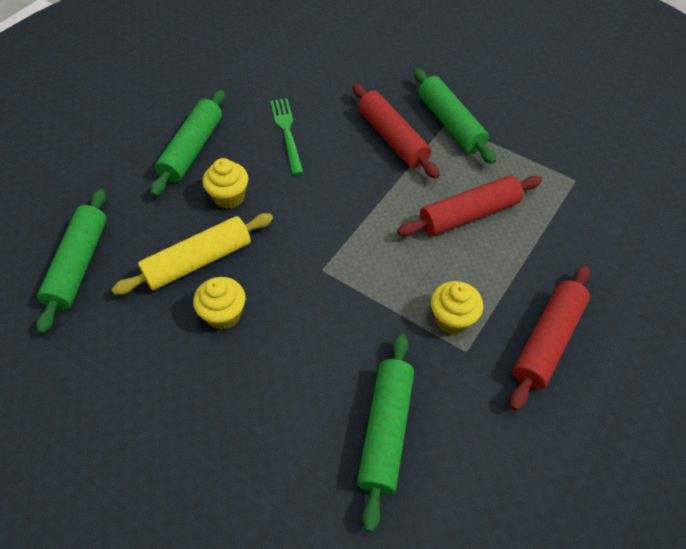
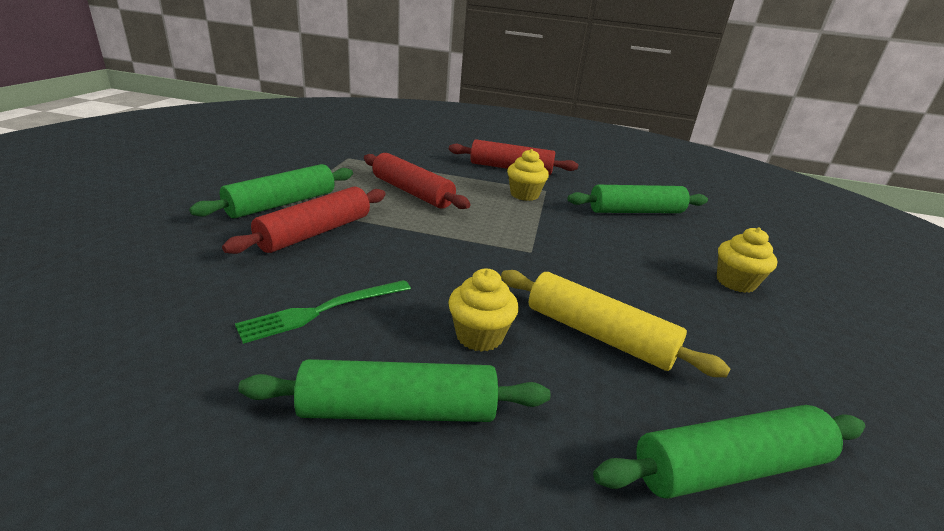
camera: 115 degrees left, 25 degrees down
yellow cupcake [193,277,246,330] -> yellow cupcake moved to [717,227,777,293]

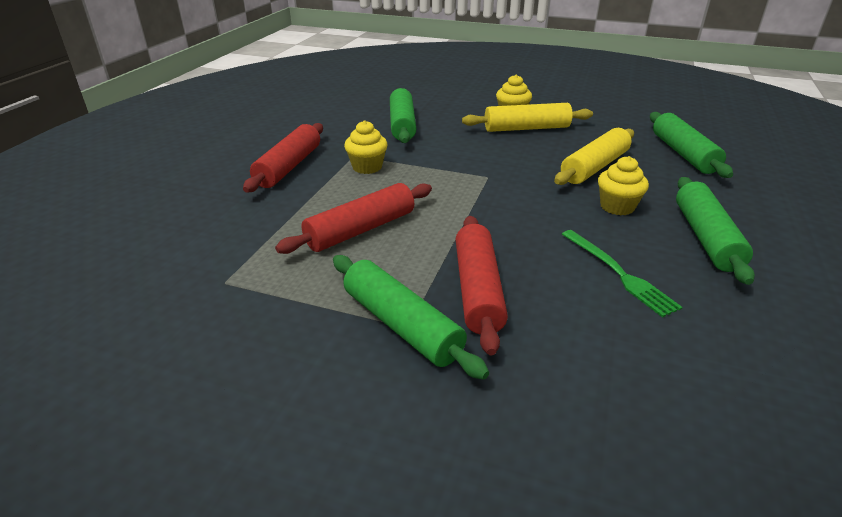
camera: 80 degrees left, 5 degrees up
red rolling pin [222,186,386,254] -> red rolling pin turned 45 degrees clockwise [455,216,508,355]
none -> yellow rolling pin [462,103,593,132]

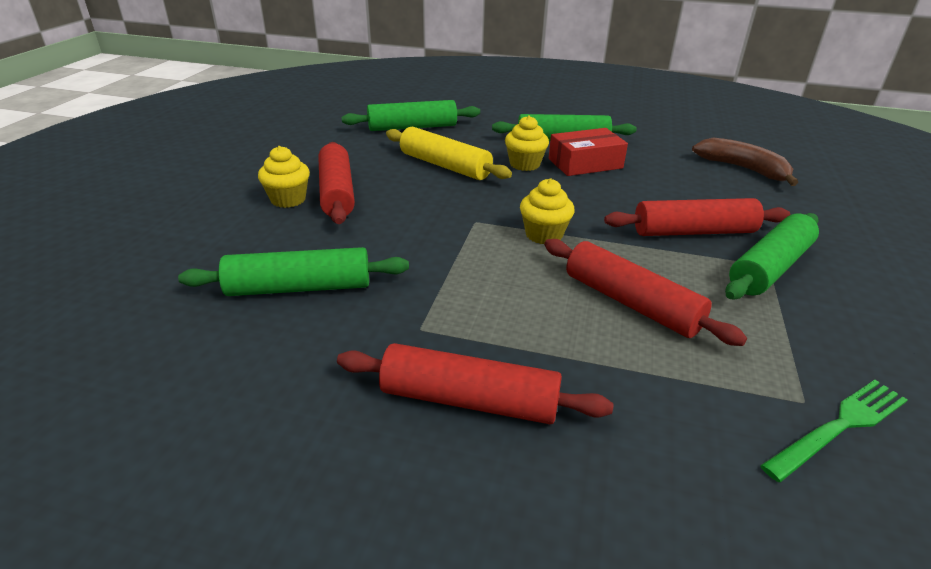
camera: 95 degrees left, 0 degrees up
yellow cupcake [344,120,388,174] -> yellow cupcake moved to [520,178,575,244]
yellow rolling pin [462,103,593,132] -> red rolling pin [319,142,355,224]
green fork [562,230,683,318] -> green fork moved to [760,380,908,482]
none -> red box [549,128,628,176]
none -> brown banana [692,138,798,186]

